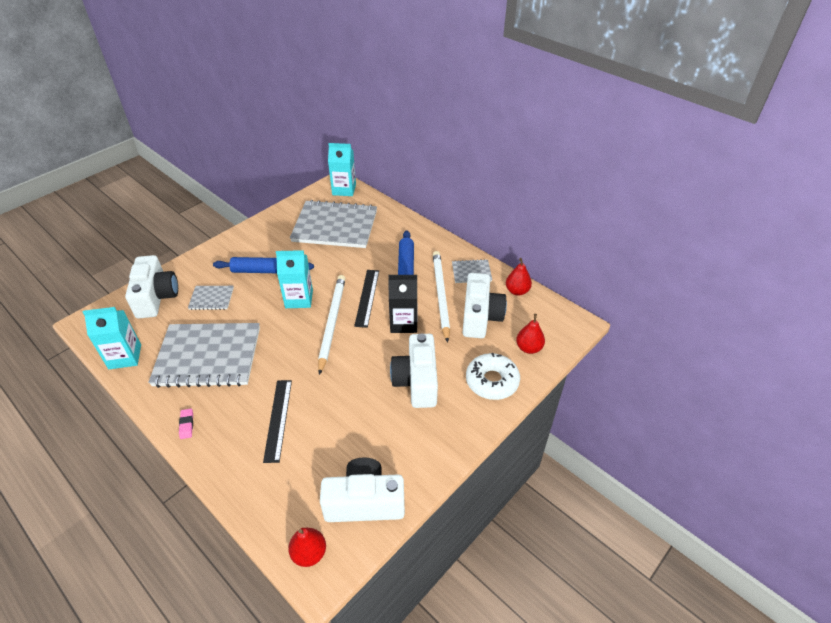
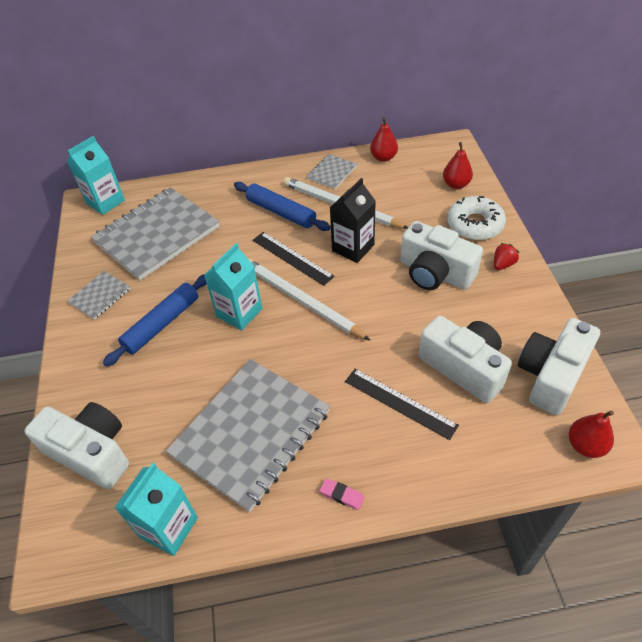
camera: 50 degrees left, 5 degrees up
grey notebook [188,286,234,310] -> grey notebook moved to [67,271,131,320]
white camera [462,273,507,338] -> white camera moved to [419,316,512,403]
none -> red strawberry [494,243,520,270]

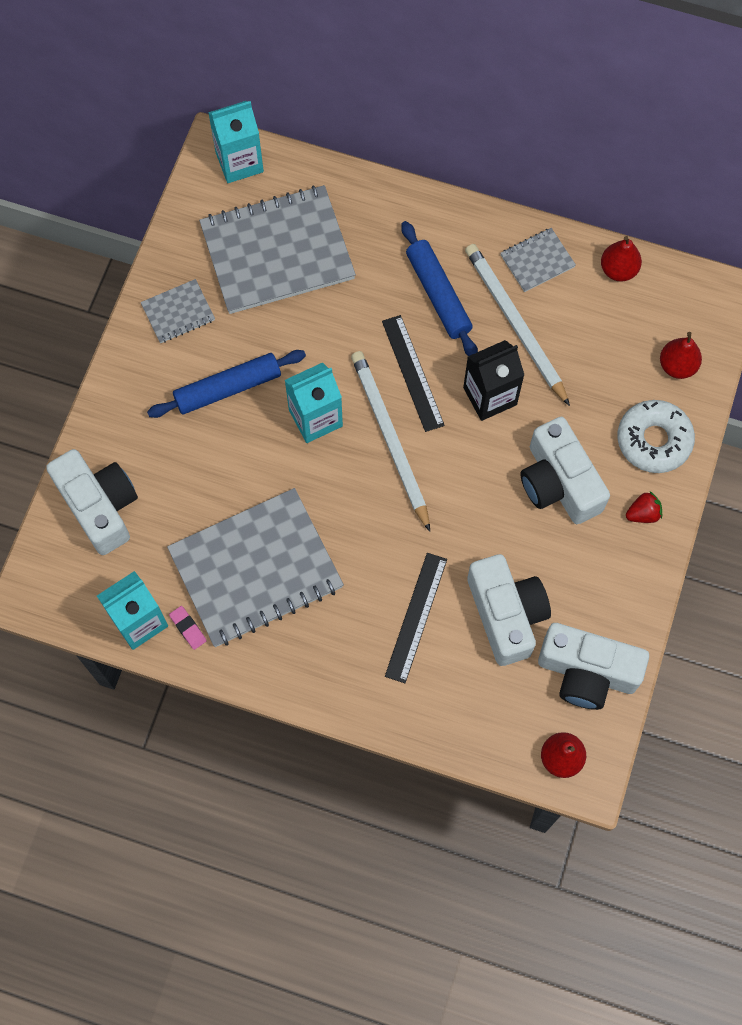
camera: 25 degrees right, 20 degrees up
pink eraser [320,478,365,510] -> pink eraser moved to [169,606,207,650]
black ruler [345,369,459,440] -> black ruler turned 45 degrees clockwise [385,553,447,683]
white camera [518,318,600,415] -> white camera turned 135 degrees counterclockwise [538,623,649,710]

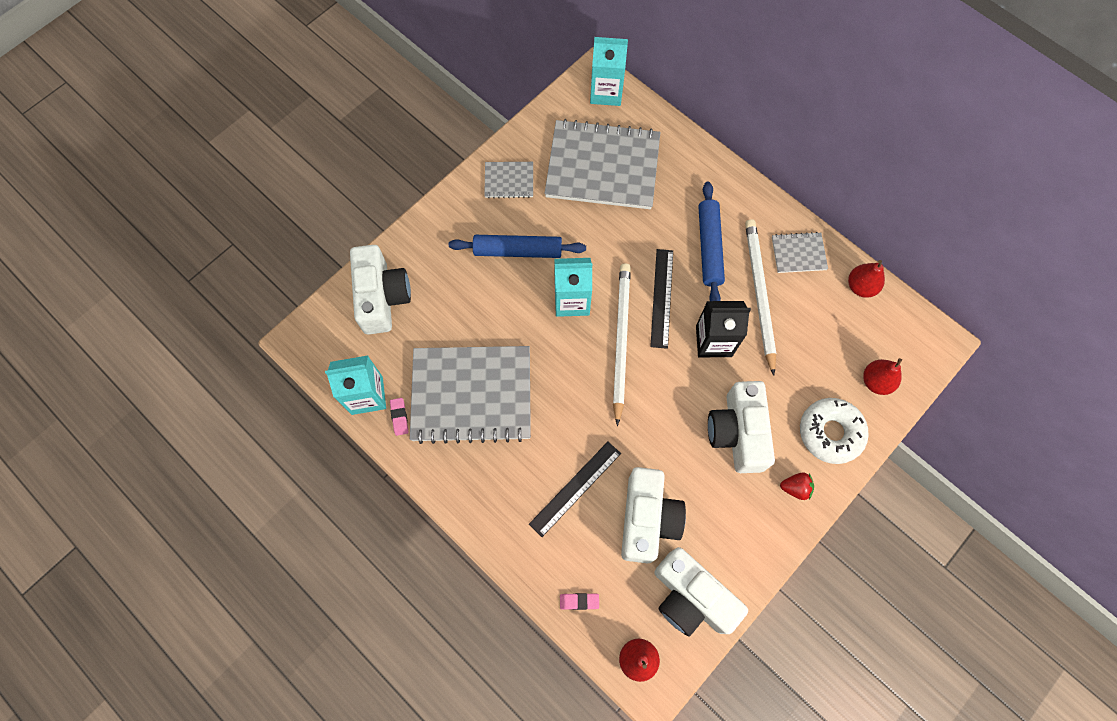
camera: 25 degrees right, 0 degrees up
none -> pink eraser [560,593,599,610]

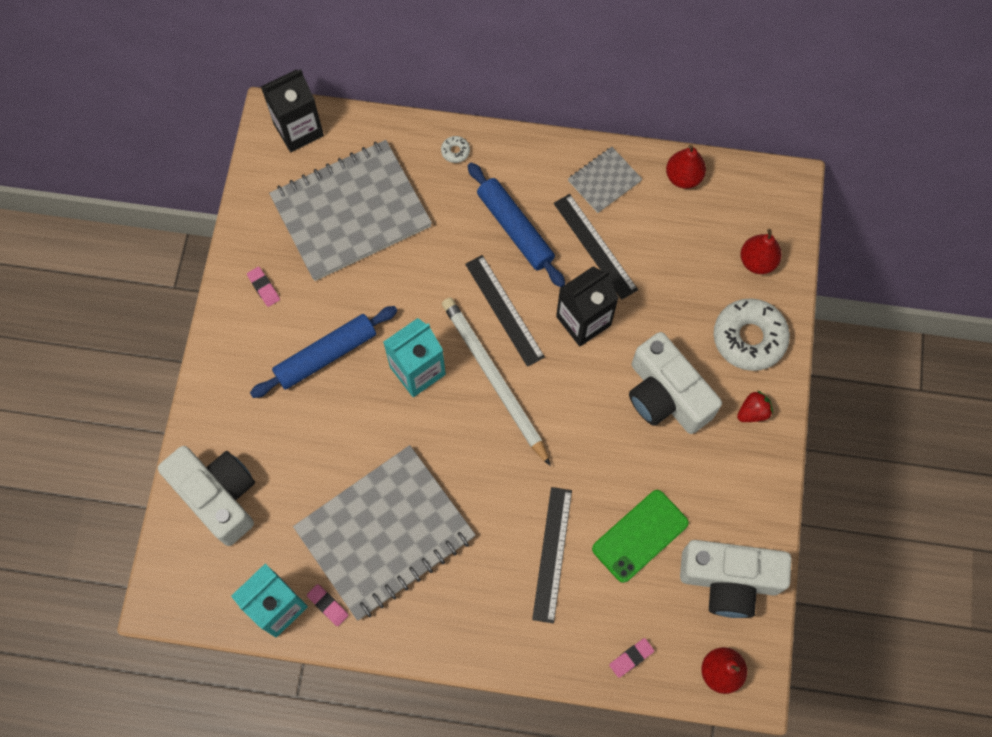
camera: 35 degrees left, 0 degrees up
grey notebook [484,162,533,198] -> pink eraser [247,267,280,307]
turquoise carton [590,37,628,106] -> black carton [261,69,324,152]
white camera [621,467,686,564] -> green phone [592,490,689,583]
white pencil [745,219,776,376] -> black ruler [554,194,638,300]
none -> white donut [441,136,470,163]

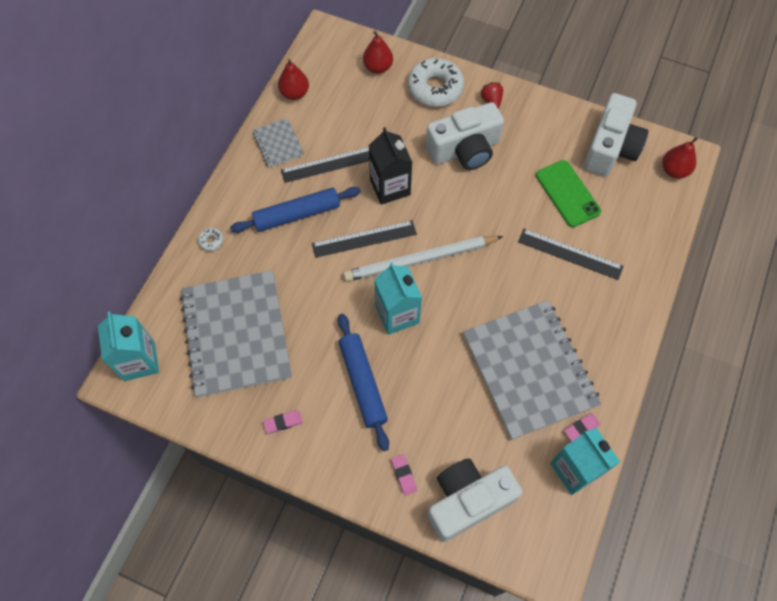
camera: 75 degrees left, 5 degrees down
black carton [261,69,324,152] -> turquoise carton [98,311,159,381]
pink eraser [609,638,654,678] -> pink eraser moved to [391,454,417,496]

